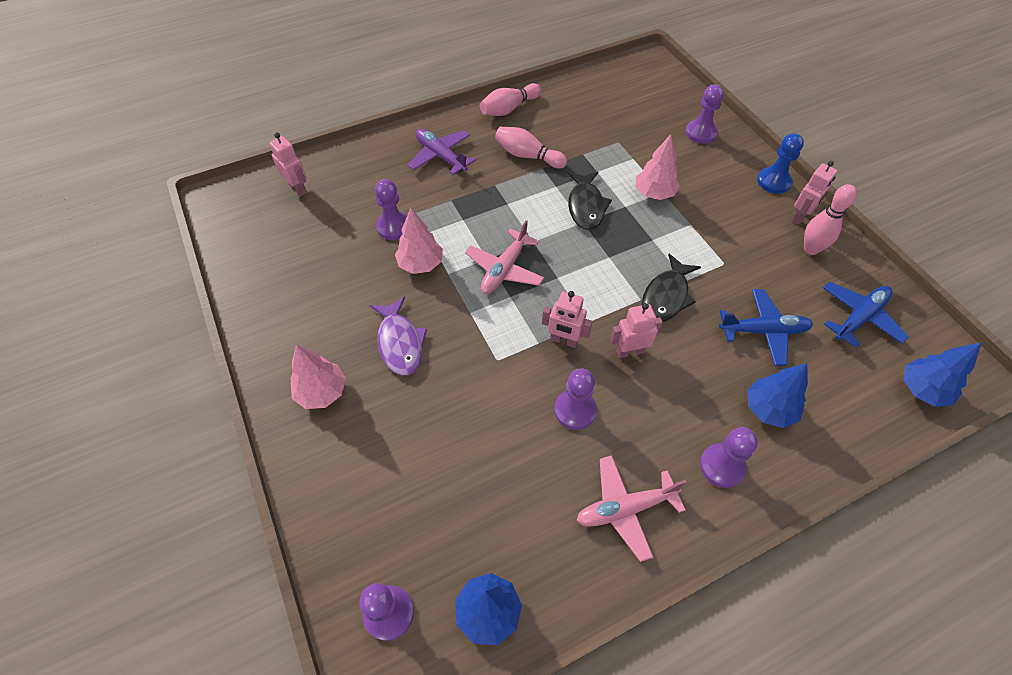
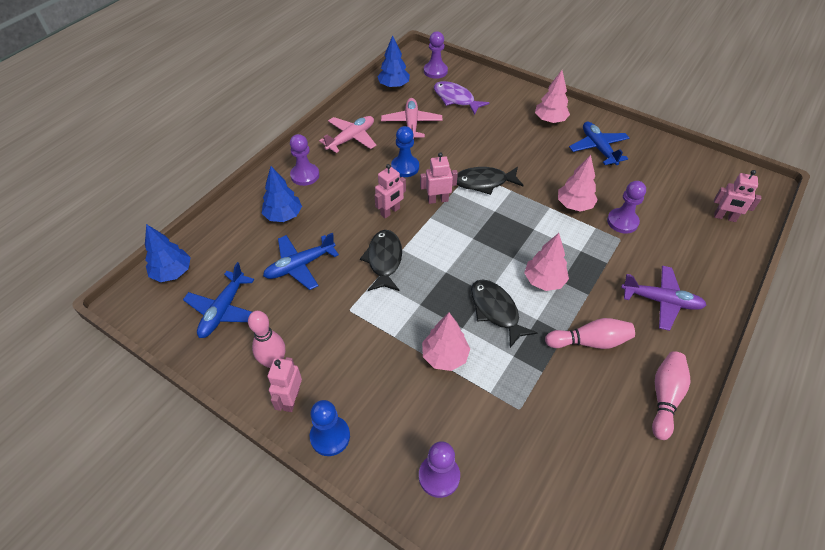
camera: 150 degrees right, 5 degrees down
purple fish [370,296,427,376] -> purple fish moved to [434,81,489,115]
pink plane [465,220,544,294] -> pink plane moved to [381,98,443,139]
purple pawn [554,368,597,430] -> blue pawn [391,126,419,177]
none -> black fish [457,167,524,195]
none -> pink tree [524,233,569,291]
none -> blue plane [569,122,630,165]

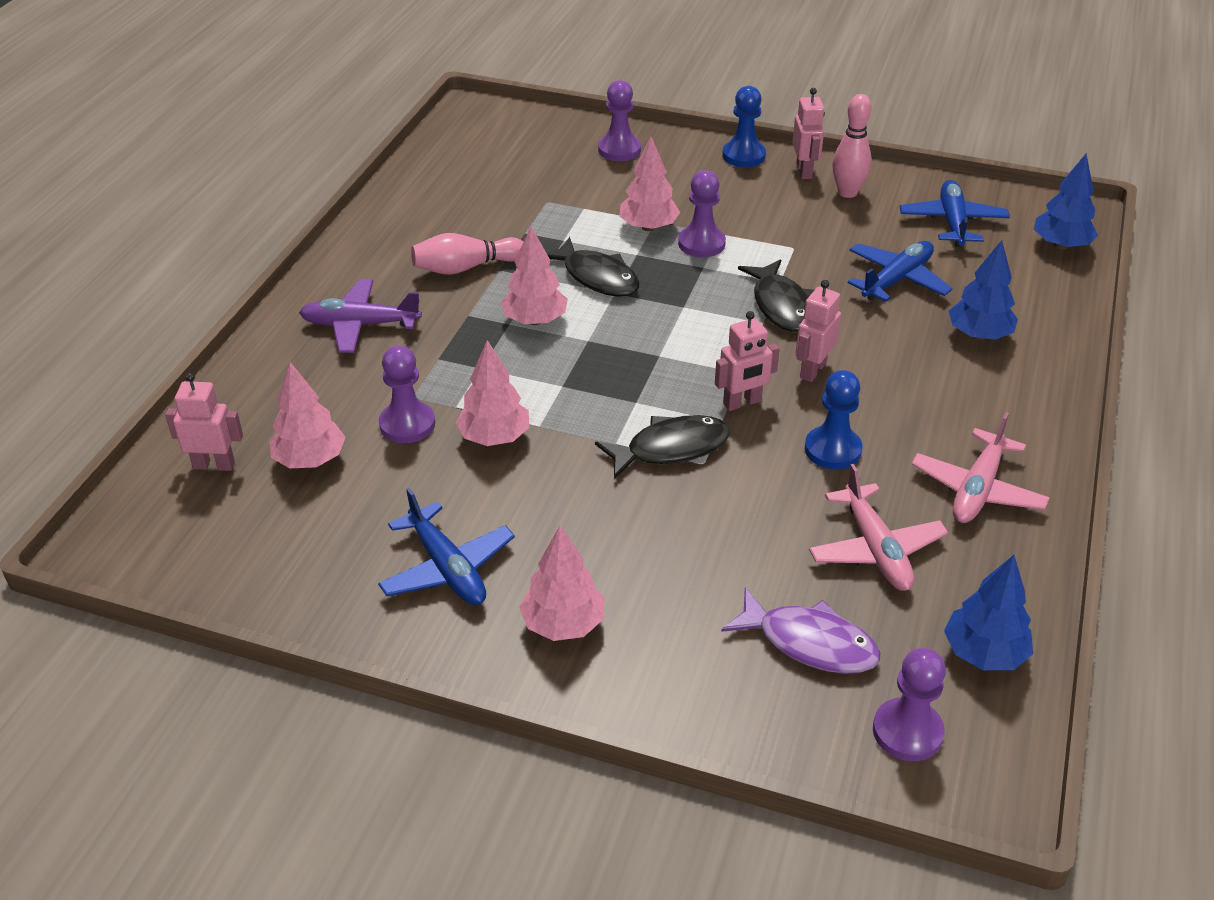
camera: 165 degrees right, 10 degrees down
purple pawn [290,134,319,186] -> purple pawn moved to [678,170,726,257]
pink bowling pin [652,351,690,440] -> none
none -> pink tree [270,362,346,468]

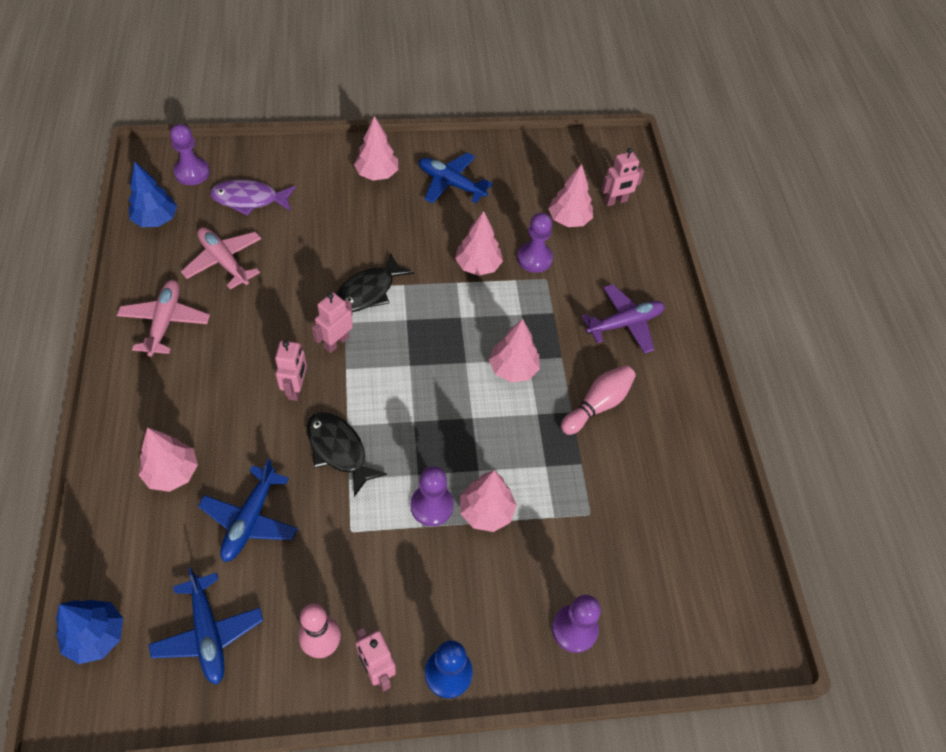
camera: 150 degrees right, 15 degrees up
black fish [546,237,639,297] -> none
blue pawn [805,370,863,470] -> none
blue tree [949,240,1018,340] -> pink tree [139,428,198,492]

